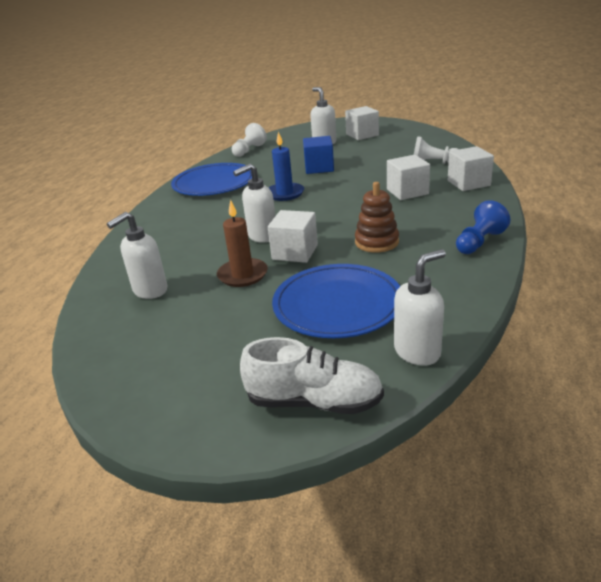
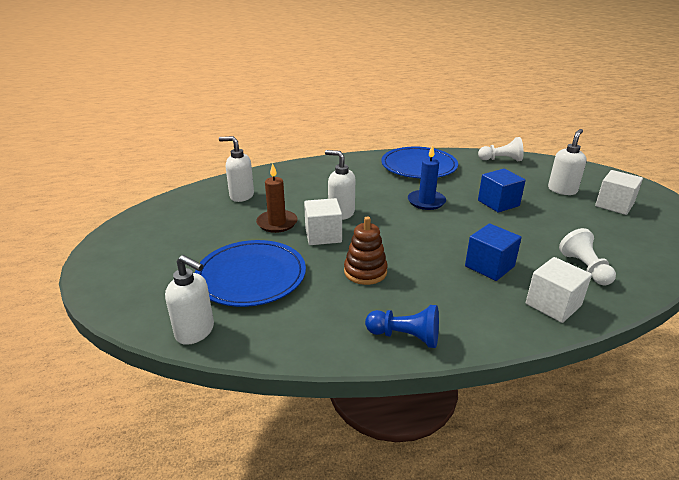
camera: 60 degrees right, 0 degrees up
white shoe [240,337,384,414] -> none
white cube [387,155,430,200] -> blue cube [465,223,521,281]

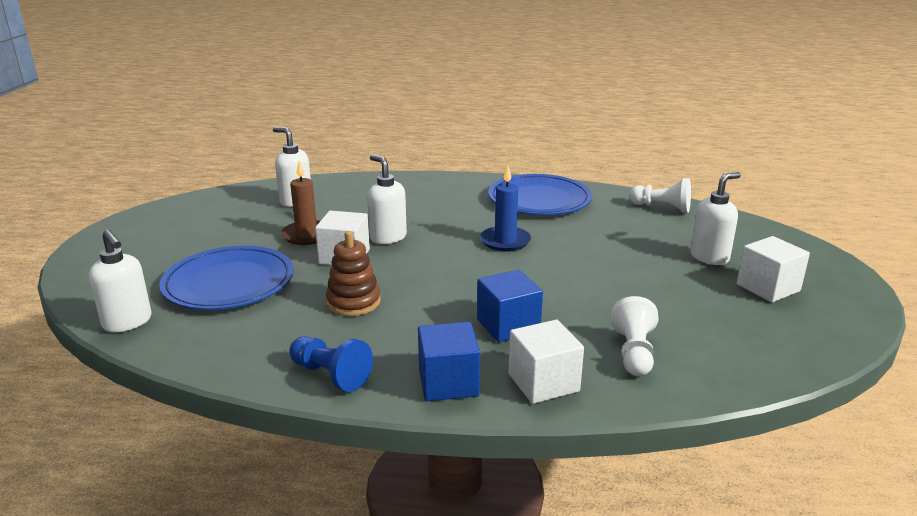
camera: 20 degrees right, 5 degrees down
blue cube [478,169,526,213] -> blue cube moved to [418,322,480,401]

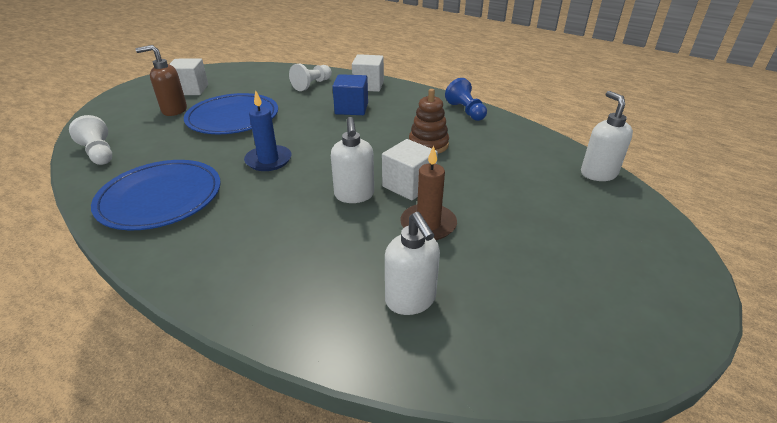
camera: 150 degrees left, 10 degrees up
blue plate [159,246,294,310] -> blue plate moved to [184,93,278,134]
blue cube [418,322,480,401] -> none
white soap dispenser [690,172,741,265] -> brown soap dispenser [136,45,187,116]

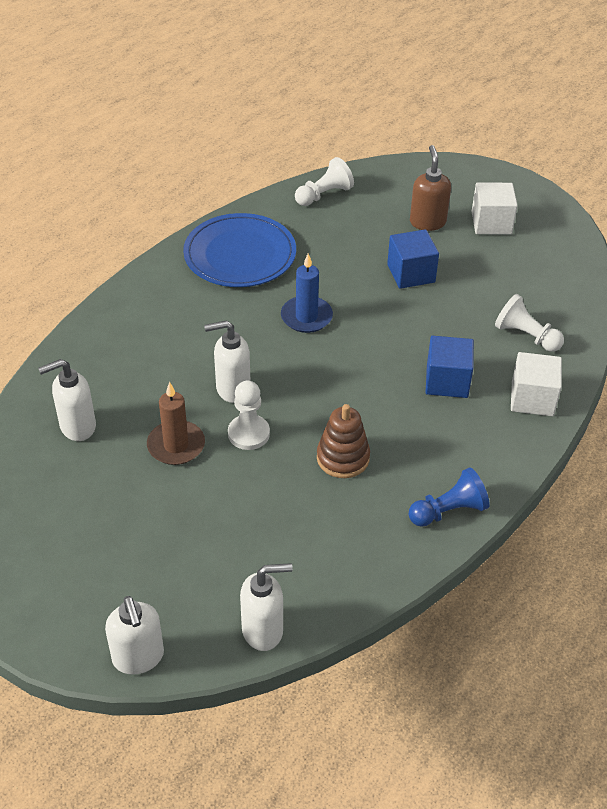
camera: 90 degrees right, 10 degrees up
blue plate [184,93,278,134] -> blue cube [387,229,439,289]
white cube [382,139,438,201] -> white pawn [228,381,270,450]
none -> white soap dispenser [105,596,164,675]

